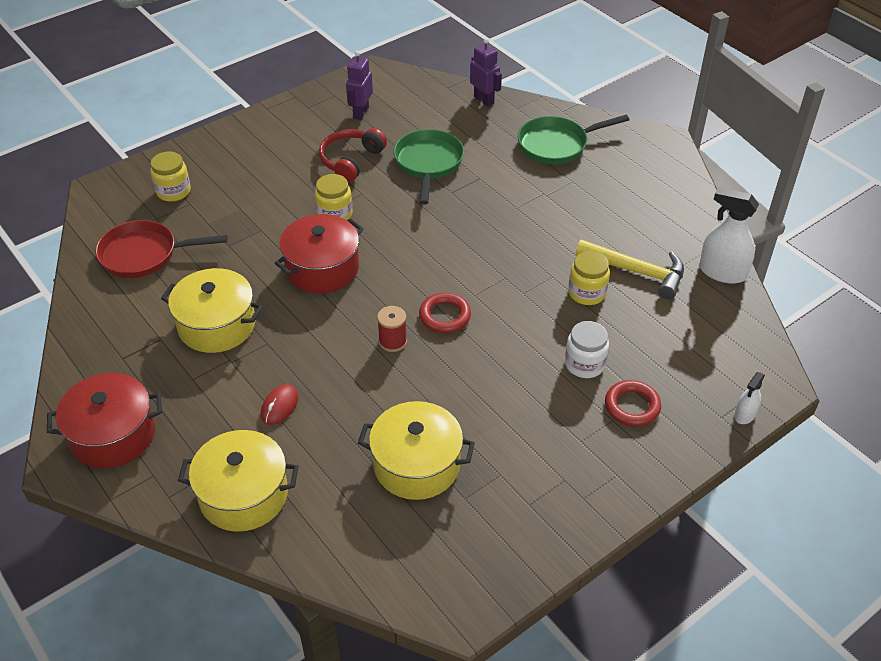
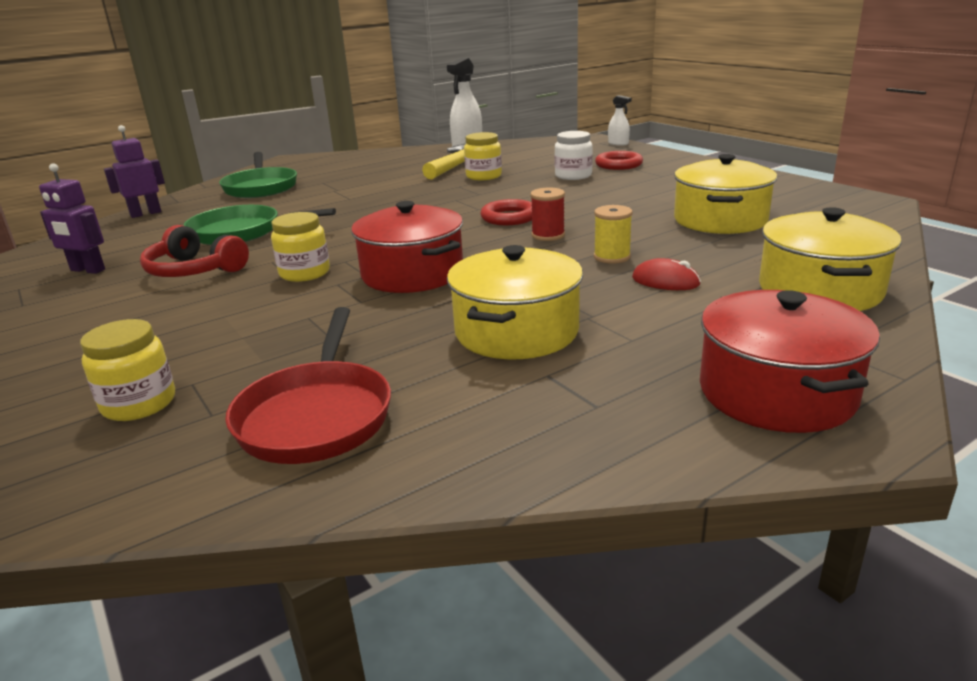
camera: 85 degrees left, 20 degrees down
none -> yellow spool [594,205,633,264]

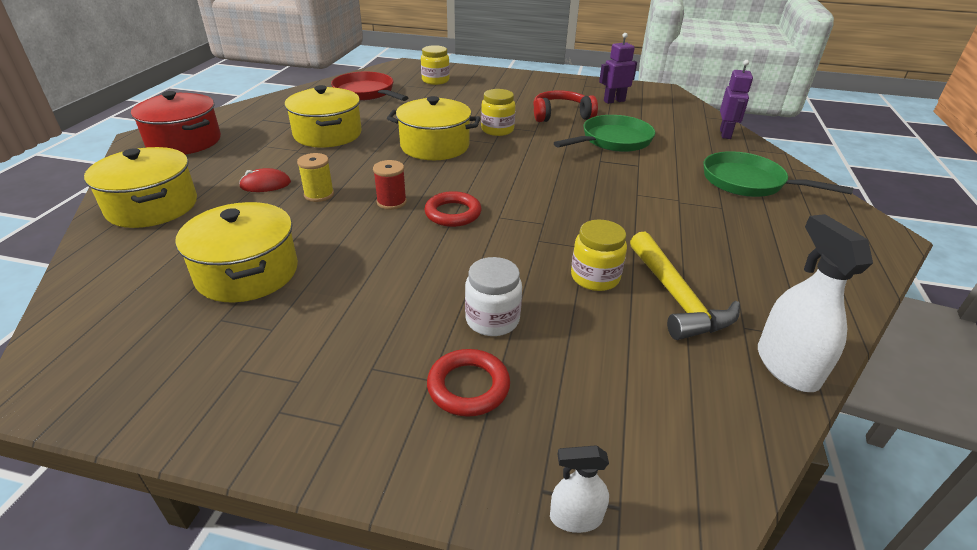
camera: 135 degrees right, 10 degrees up
red pot [351,201,463,293] -> yellow pot [387,96,481,160]

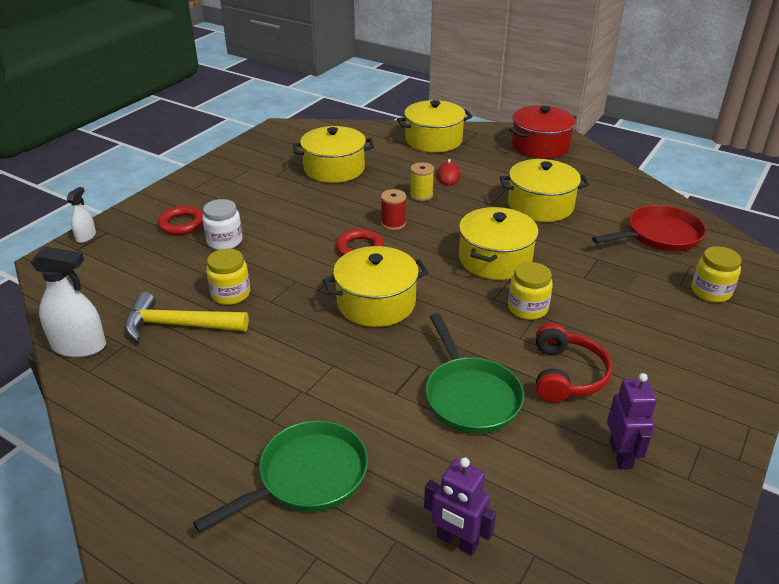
camera: 110 degrees right, 0 degrees up
none -> yellow pot [323,246,428,327]

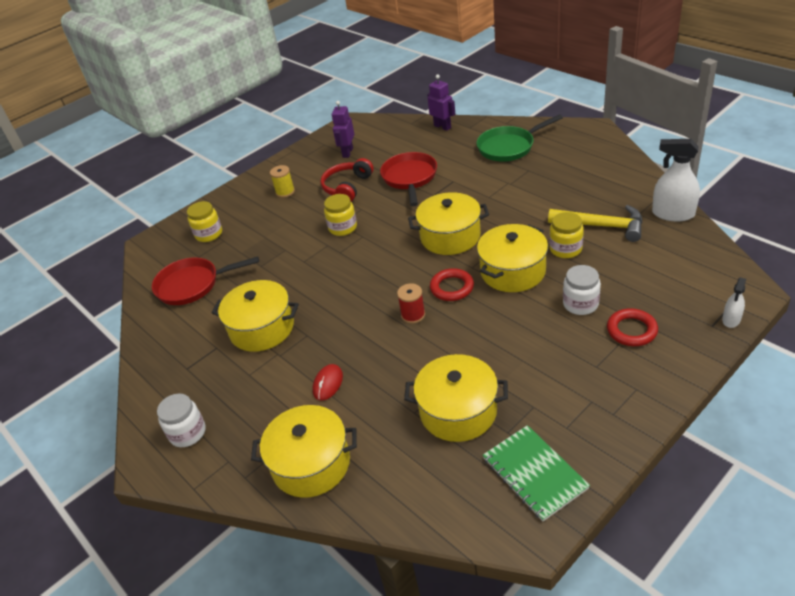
camera: 160 degrees left, 5 degrees up
yellow spool [410,162,434,201] -> yellow spool moved to [270,165,295,198]
green pan [425,313,524,434] -> red pan [380,152,437,206]
yellow pot [459,207,539,280] -> yellow pot moved to [477,224,548,292]
red pot [509,105,577,159] -> white jar [157,393,206,447]
none -> green notebook [483,425,590,521]

